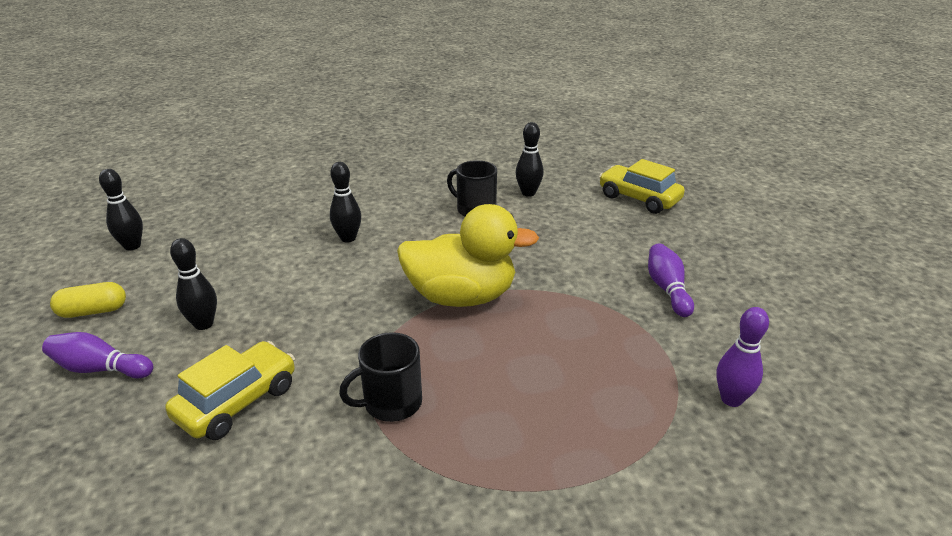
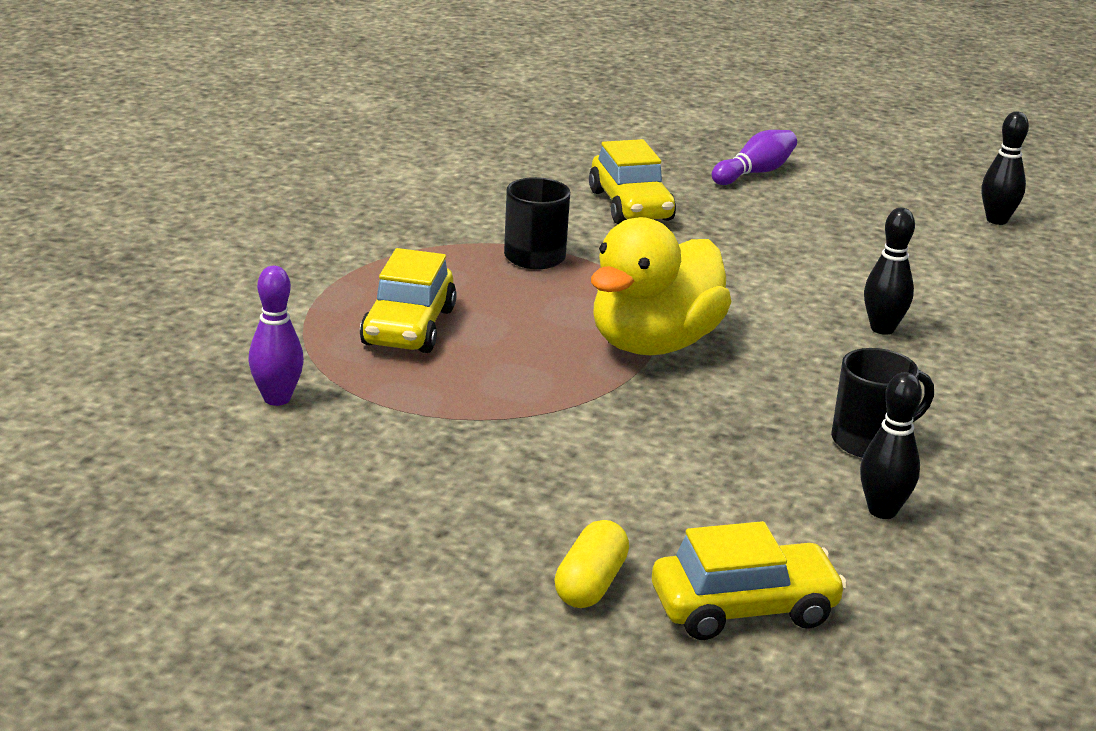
camera: 125 degrees right, 5 degrees down
yellow capsule [50,282,126,318] -> yellow capsule moved to [554,520,629,608]
black bowling pin [170,238,217,330] -> none
purple bowling pin [648,243,694,317] -> none
none -> yellow car [360,248,457,353]

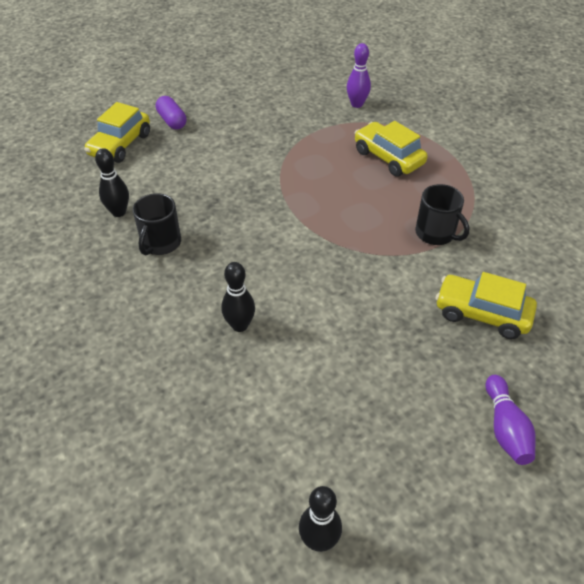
camera: 130 degrees right, 20 degrees up
yellow capsule [554,520,629,608] -> purple capsule [156,96,186,130]
yellow duck [591,217,731,355] -> none

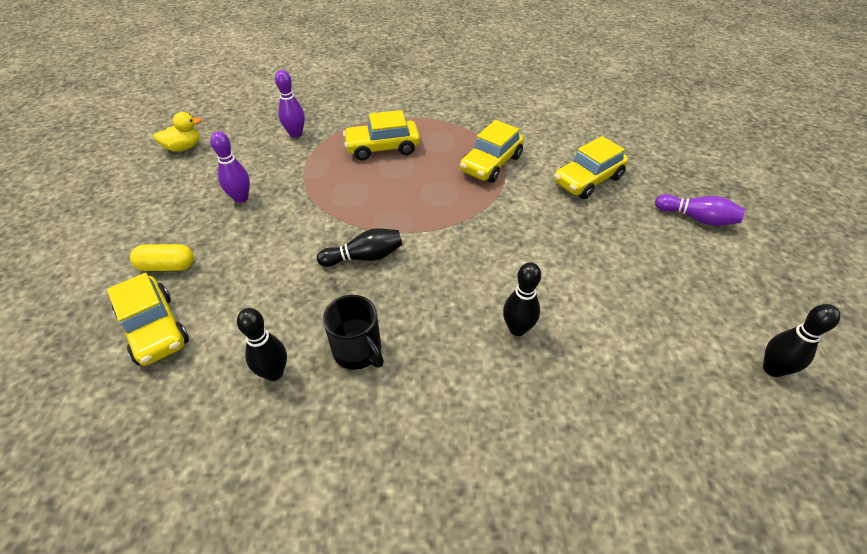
camera: 60 degrees left, 0 degrees up
purple capsule [156,96,186,130] -> yellow capsule [130,244,194,271]
black mug [415,184,469,245] -> yellow car [460,120,524,183]
none -> yellow duck [153,112,202,152]
none -> purple bowling pin [210,131,250,203]
none -> black bowling pin [317,228,403,267]

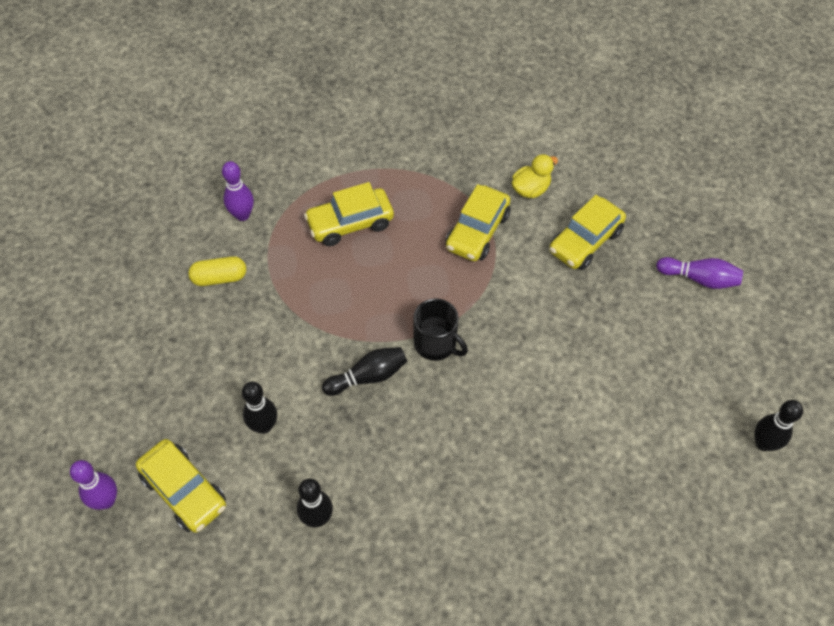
camera: 10 degrees left, 10 degrees up
yellow capsule [130,244,194,271] -> yellow capsule moved to [188,256,246,286]
yellow duck [153,112,202,152] -> yellow duck moved to [512,154,558,198]
purple bowling pin [210,131,250,203] -> purple bowling pin moved to [70,460,117,510]
black mug [323,295,384,370] -> black mug moved to [413,298,468,361]
black bowling pin [503,262,541,336] -> black bowling pin moved to [242,382,277,434]

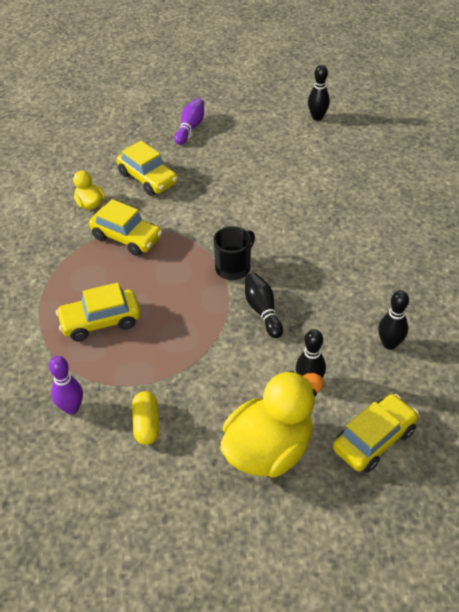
camera: 85 degrees left, 10 degrees down
purple bowling pin [70,460,117,510] -> none
yellow car [304,182,394,246] -> yellow car turned 90 degrees clockwise [56,282,141,341]
none -> yellow duck [221,371,324,478]

